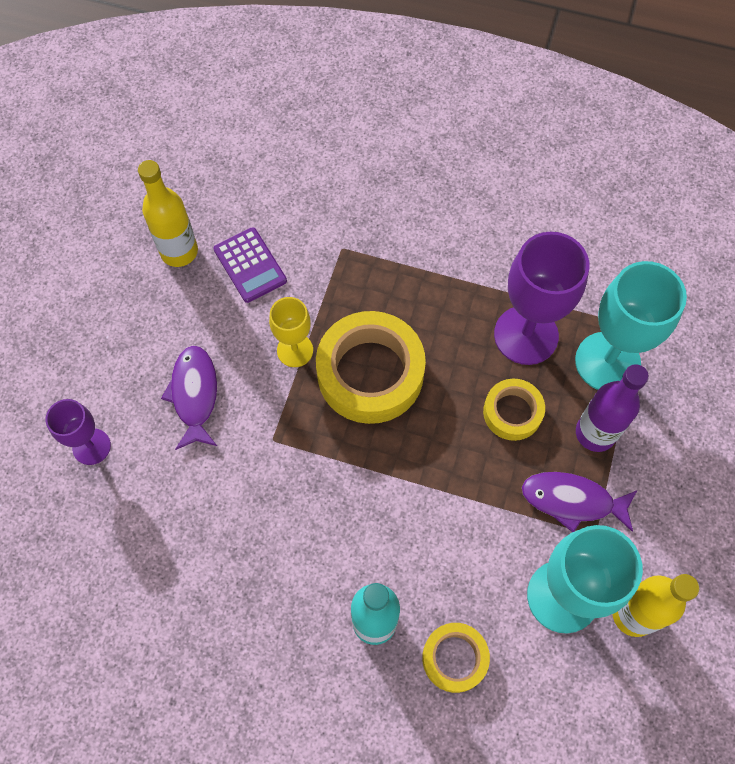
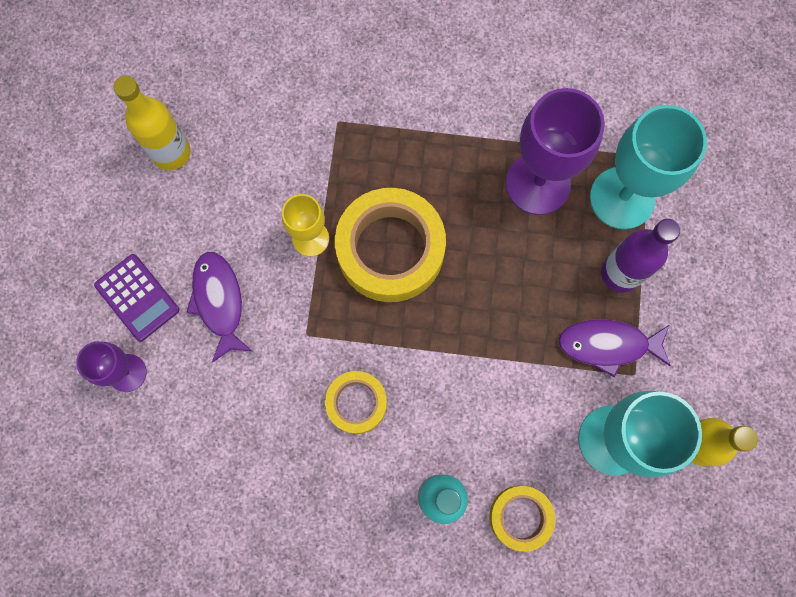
camera: 10 degrees left, 10 degrees up
purple calculator [213,227,287,303] -> purple calculator moved to [94,254,180,341]
yellow tape [483,379,545,441] -> yellow tape moved to [325,371,387,434]

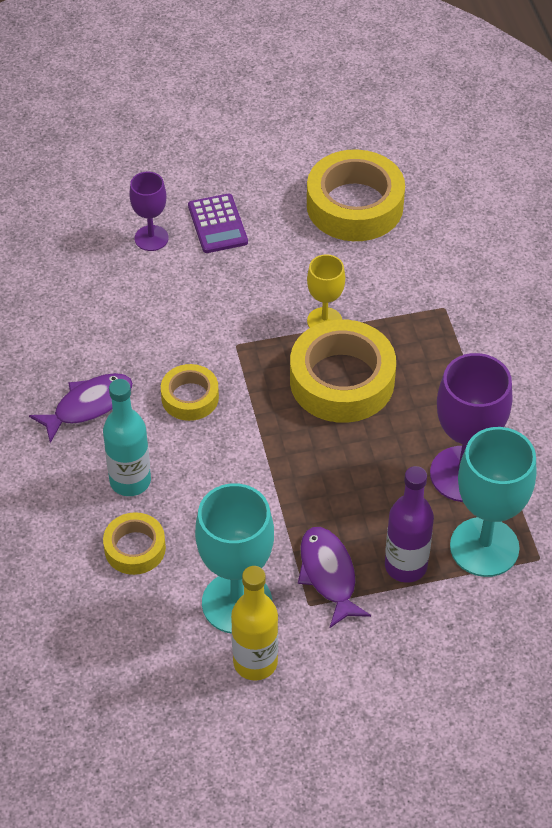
camera: 70 degrees right, 25 degrees down
purple calculator [94,254,180,341] -> purple calculator turned 45 degrees counterclockwise [188,194,248,253]
yellow bottle [114,76,191,170] -> yellow tape [307,150,405,241]
purple fish [186,252,252,363] -> purple fish moved to [29,373,133,443]

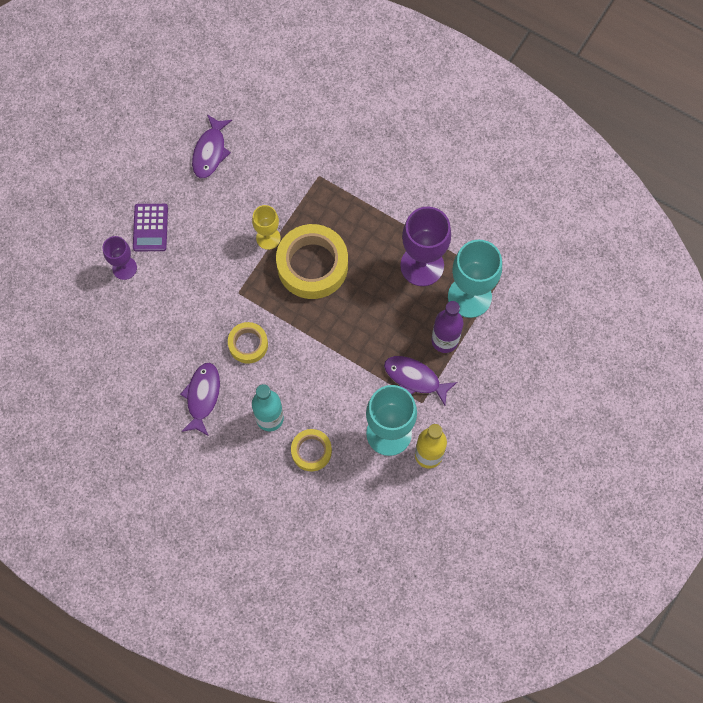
camera: 45 degrees left, 20 degrees up
purple calculator [188,194,248,253] -> purple calculator turned 60 degrees clockwise [133,204,168,251]
yellow tape [307,150,405,241] -> purple fish [192,114,232,179]

